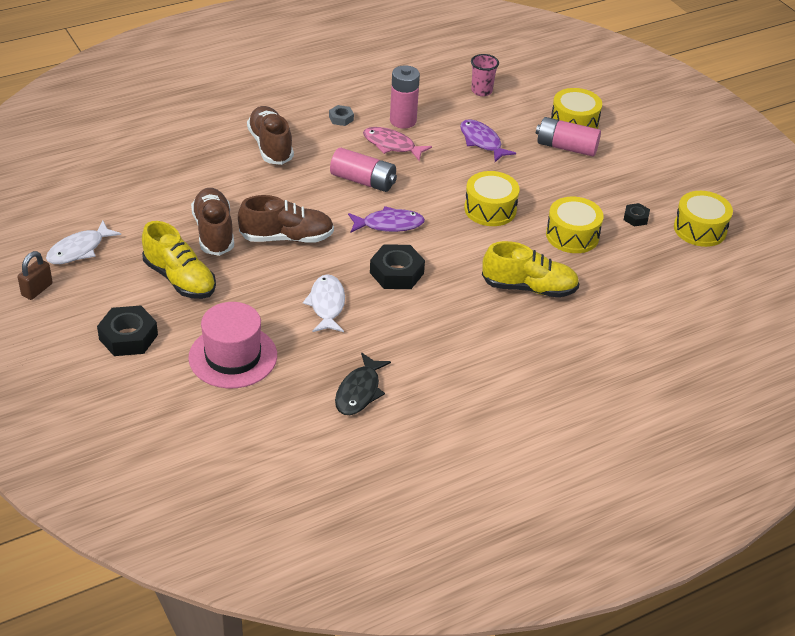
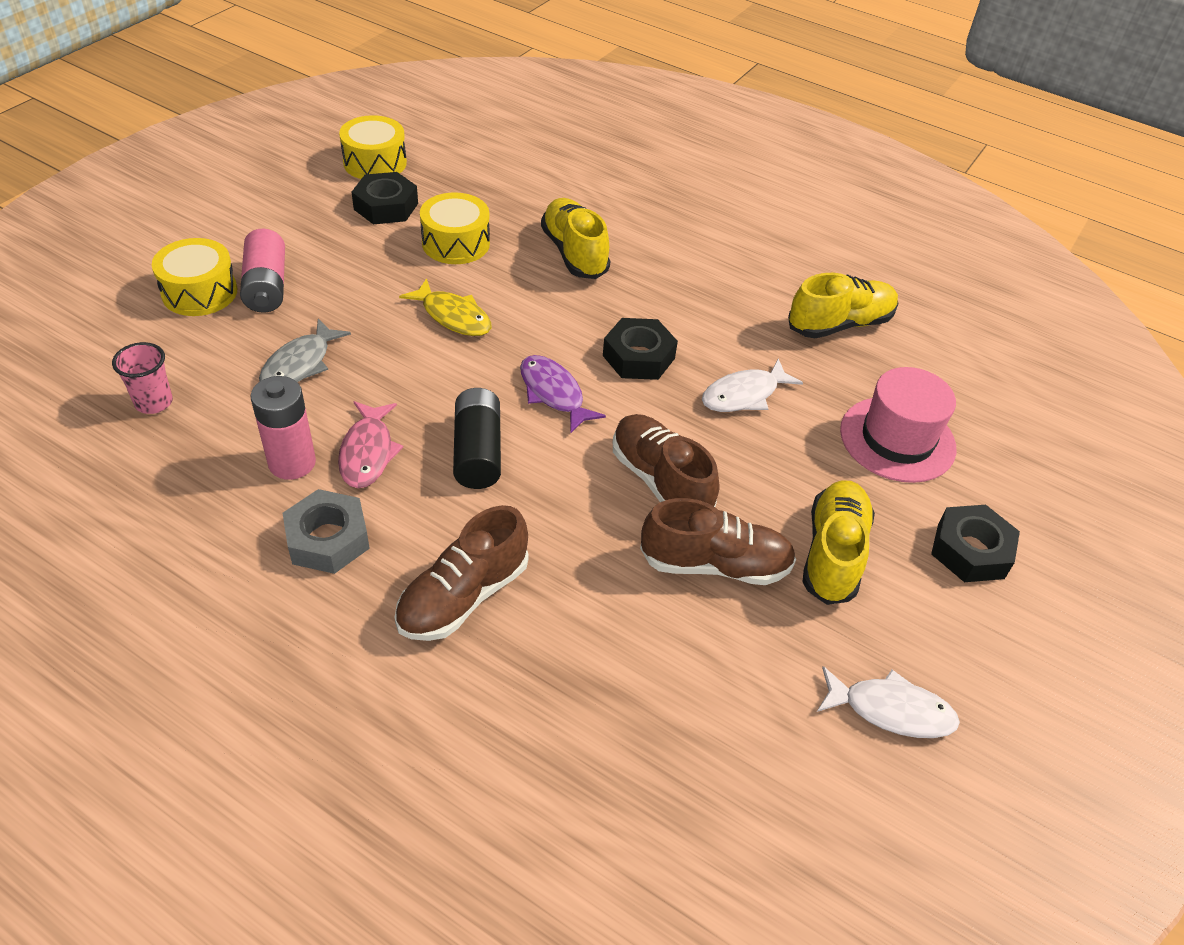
camera: 120 degrees left, 5 degrees up
brown padlock [18,251,53,300] -> none
brown shoe [191,188,234,256] -> brown shoe turned 135 degrees counterclockwise [640,498,796,585]
grey nut [329,105,354,126] -> grey nut [283,489,370,574], size x1.87
pink battery [330,148,397,192] -> black battery [453,388,501,489]
black fish [335,352,391,415] -> yellow shoe [788,273,899,338]
purple fish [460,119,516,162] -> grey fish [259,319,351,382]
yellow drum [464,171,520,226] -> yellow fish [399,278,491,336]
black nut [624,203,650,227] -> black nut [352,172,418,224], size x1.87

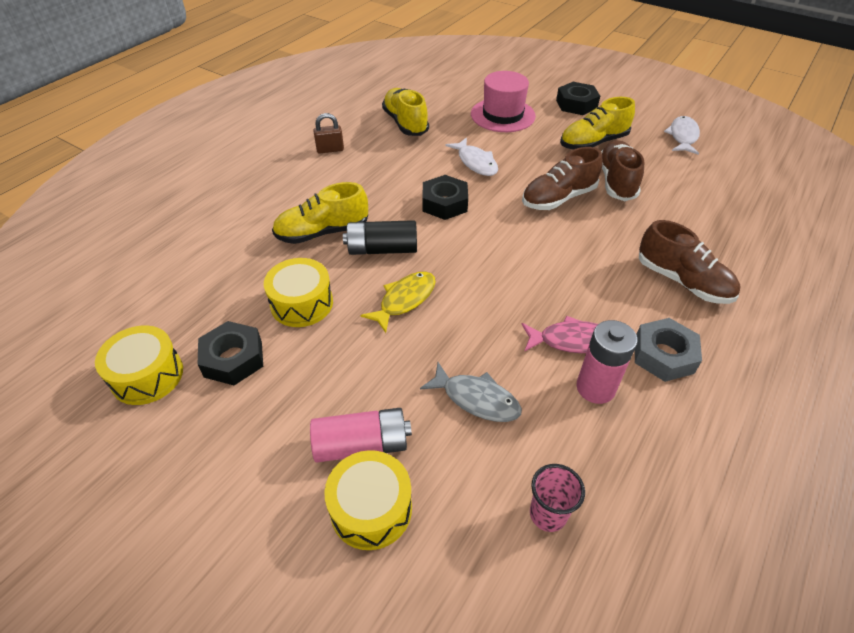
camera: 85 degrees left, 0 degrees up
black battery [453,388,501,489] -> black battery moved to [343,220,417,255]
purple fish [520,355,606,434] -> none
yellow shoe [803,480,875,605] -> yellow shoe turned 45 degrees counterclockwise [560,97,635,150]
none -> brown padlock [313,113,344,153]

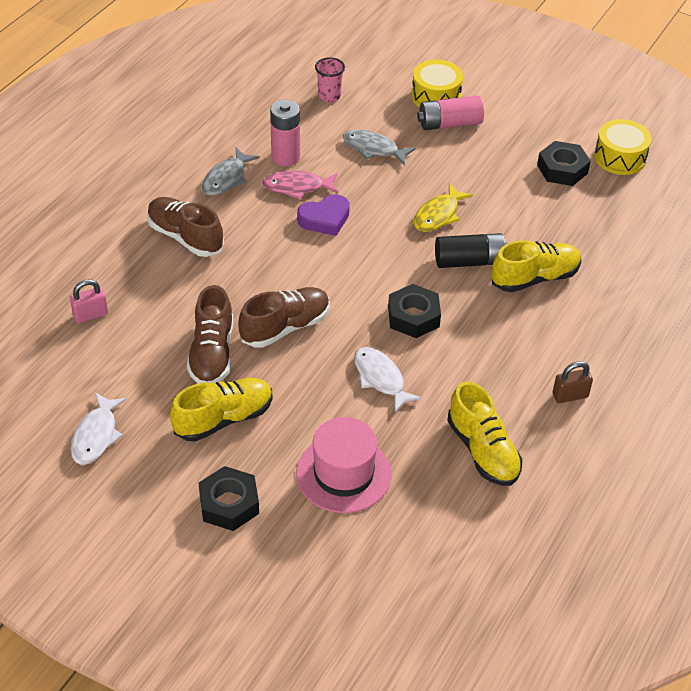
camera: 175 degrees right, 0 degrees up
yellow drum [264,258,333,327] -> none
grey nut [635,318,702,382] -> grey fish [202,148,259,196]
none -> pink padlock [70,279,108,323]
none -> purple heart [297,194,350,236]

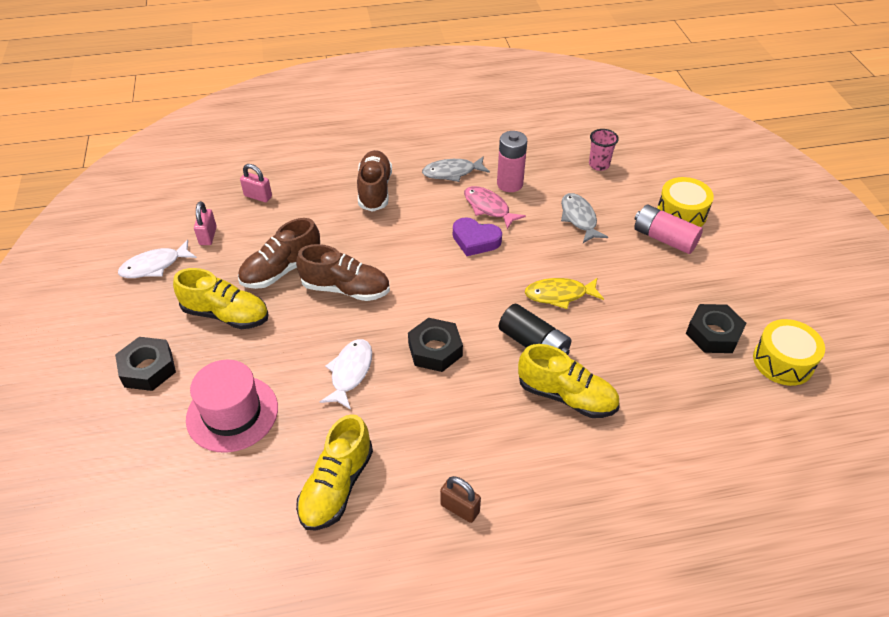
camera: 50 degrees right, 0 degrees up
none -> pink padlock [194,201,217,245]

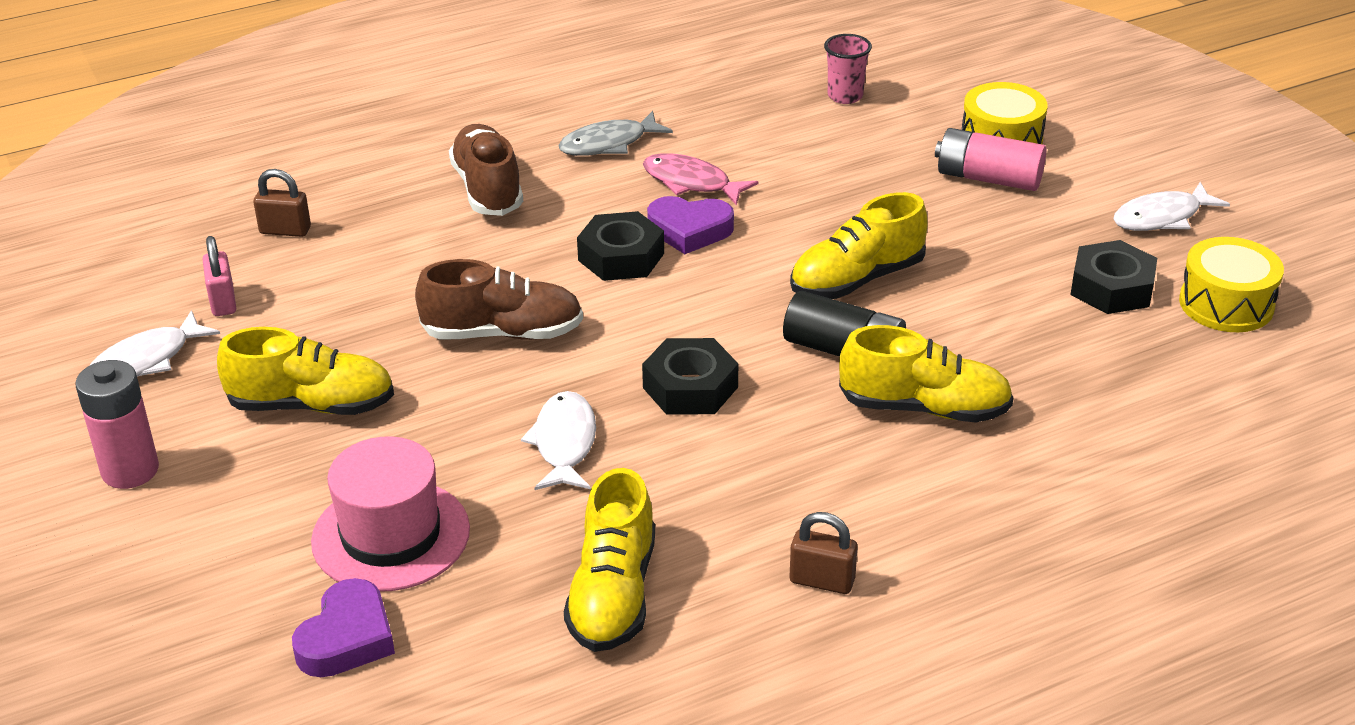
camera: 15 degrees left, 10 degrees down
black nut [115,337,176,391] -> black nut moved to [577,211,664,281]
brown shoe [238,218,320,289] -> none
pink padlock [240,164,272,202] -> brown padlock [253,169,311,237]
pink battery [497,131,527,192] -> pink battery moved to [76,360,159,489]
yellow fish [525,278,604,309] -> yellow shoe [790,192,928,299]
grey fish [561,193,608,243] -> none
none -> purple heart [292,578,395,677]
none -> white fish [1113,182,1230,231]

